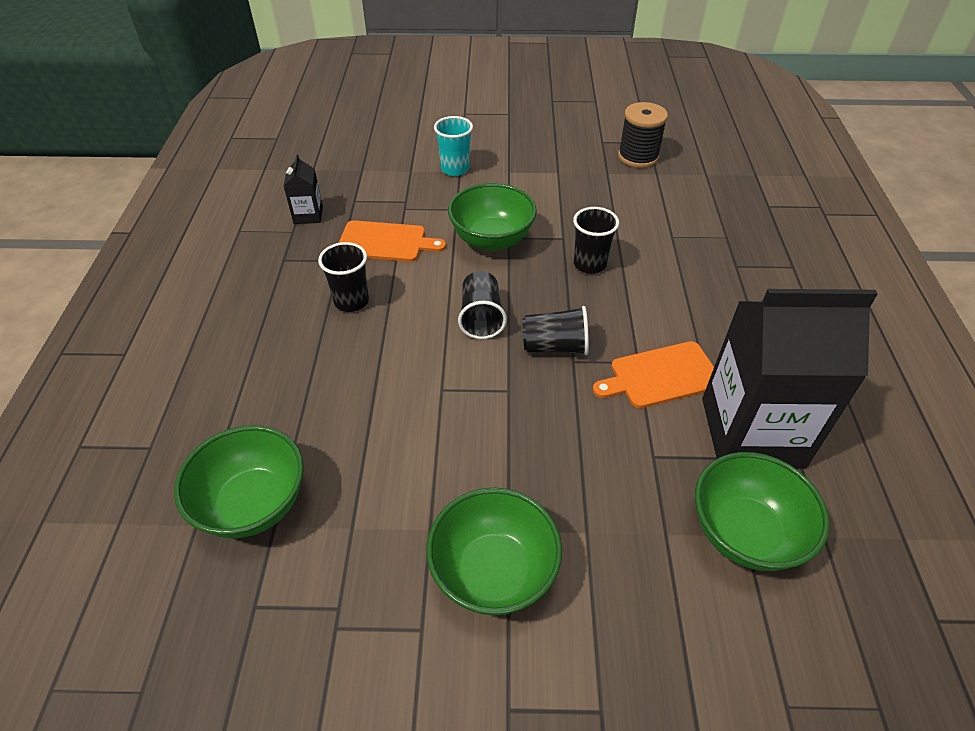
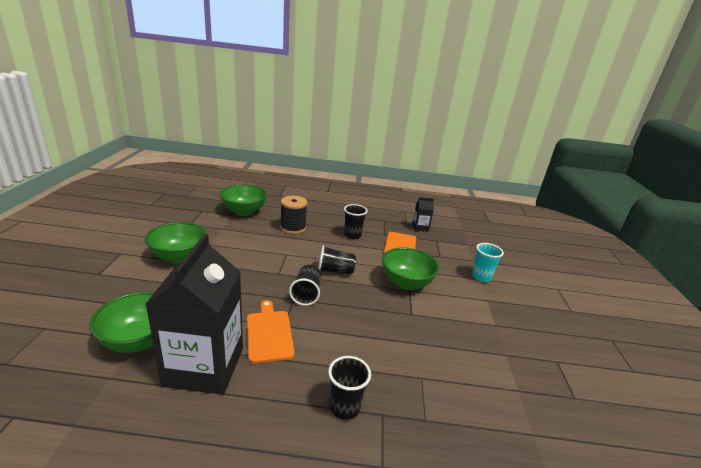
camera: 90 degrees right, 20 degrees down
black cup [573,207,619,274] -> black cup moved to [328,356,371,420]
black spool [618,102,668,168] -> black spool moved to [280,196,307,234]

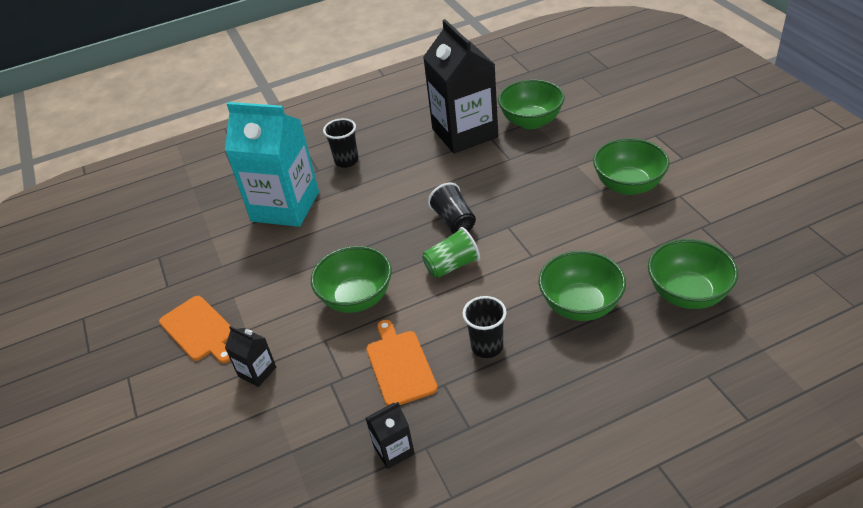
camera: 160 degrees right, 15 degrees up
orange cutting board [247,300,295,363] -> orange cutting board moved to [159,296,231,363]
black spool [280,196,307,234] -> green bowl [539,251,626,321]
black cup [318,245,356,275] -> green cup [422,227,480,278]
turquoise cup [472,243,504,282] -> black carton [225,326,276,387]
none -> turquoise carton [225,102,319,227]

